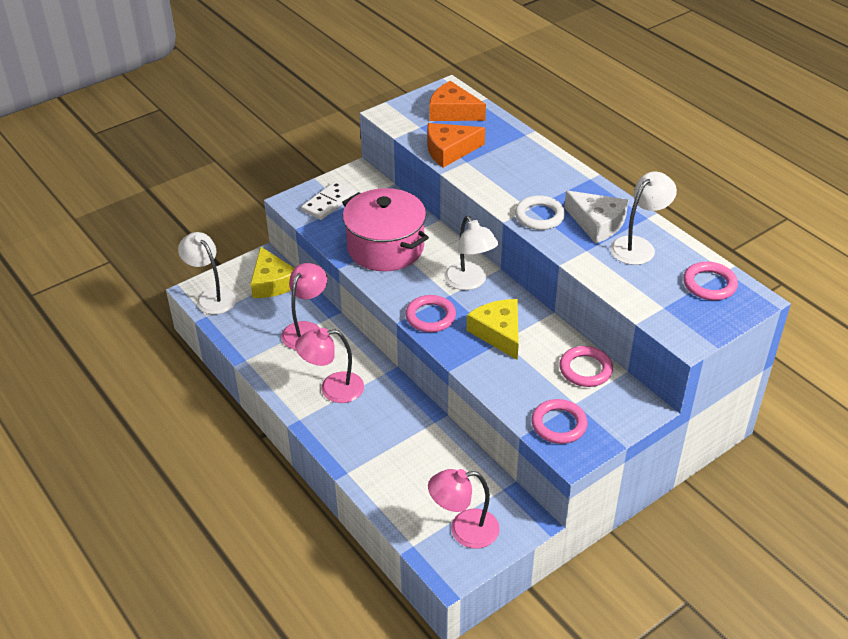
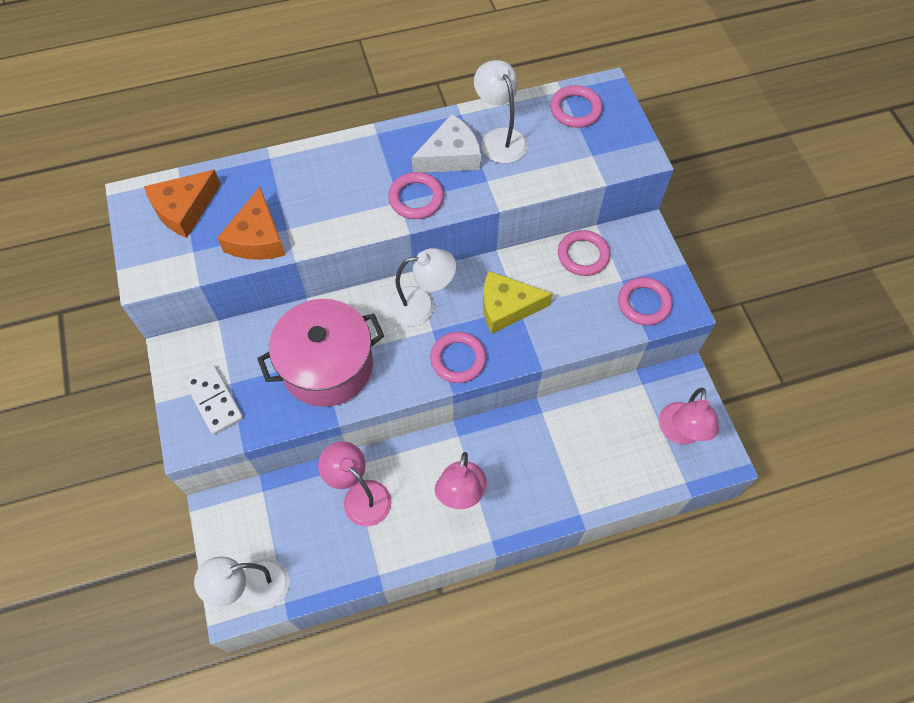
camera: 70 degrees left, 20 degrees up
yellow cheese [251,246,294,298] -> none
white ring [515,195,565,230] -> pink ring [388,172,444,219]

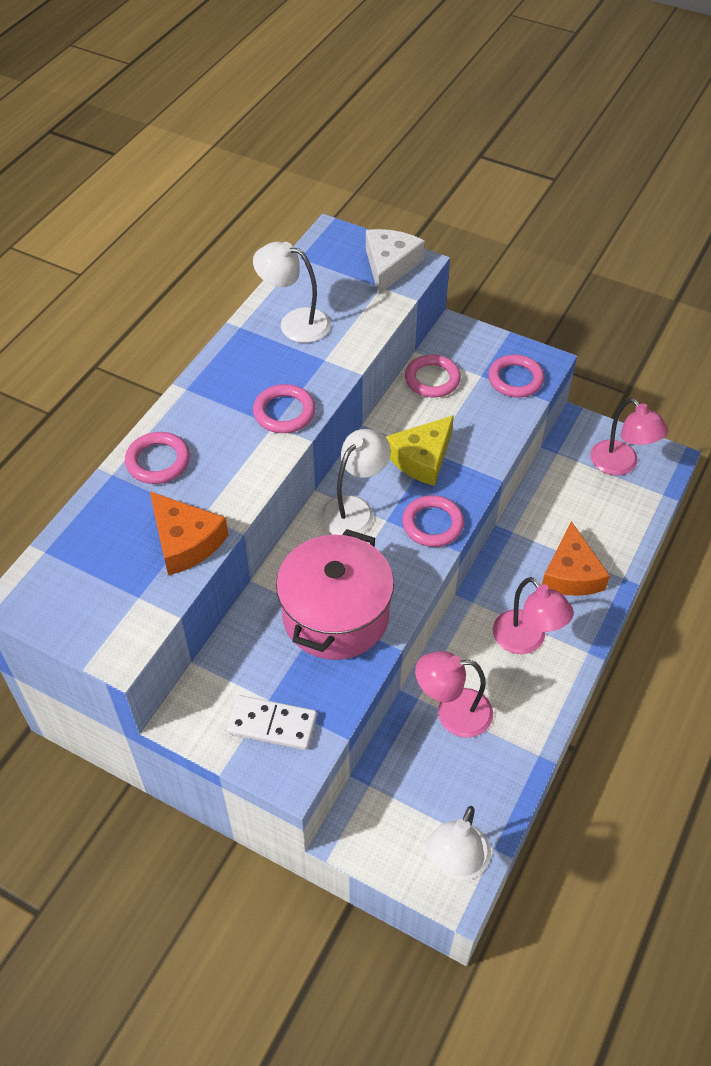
camera: 45 degrees left, 10 degrees down
orange cheese [144,169,221,238] -> orange cheese moved to [542,521,610,596]
white cheese [412,114,481,173] -> white cheese moved to [366,229,425,295]
pink ring [550,85,603,128] -> pink ring moved to [125,432,190,484]

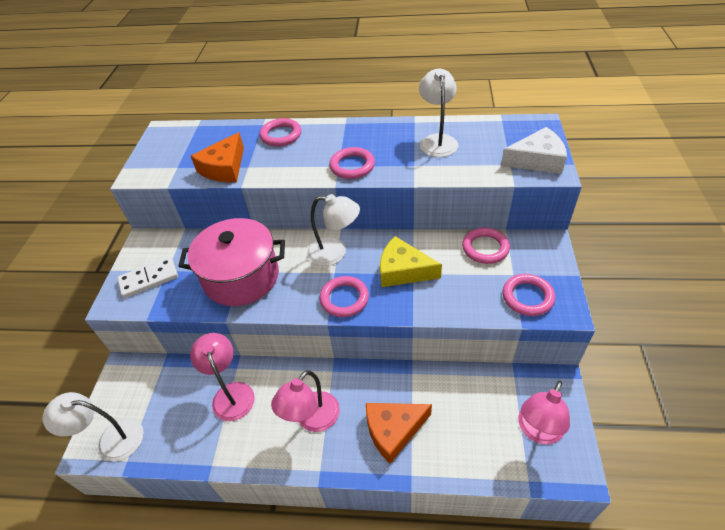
camera: 70 degrees right, 5 degrees down
white domino [227,695,317,750] -> white domino turned 75 degrees clockwise [117,257,178,298]

